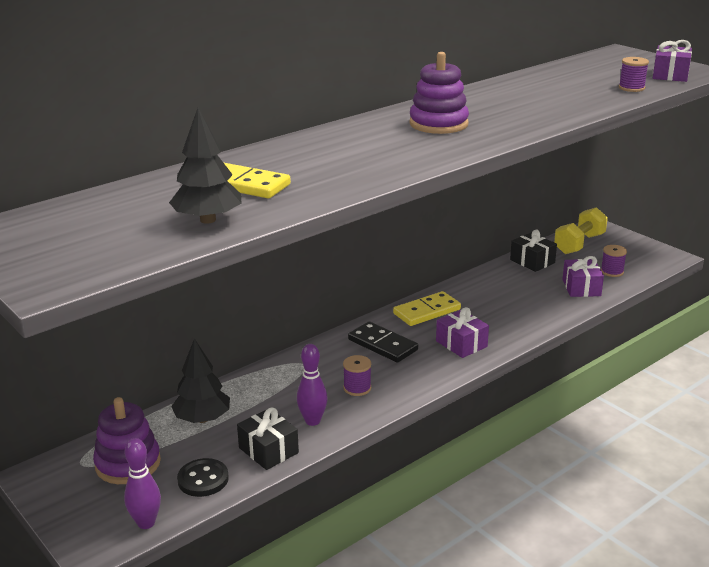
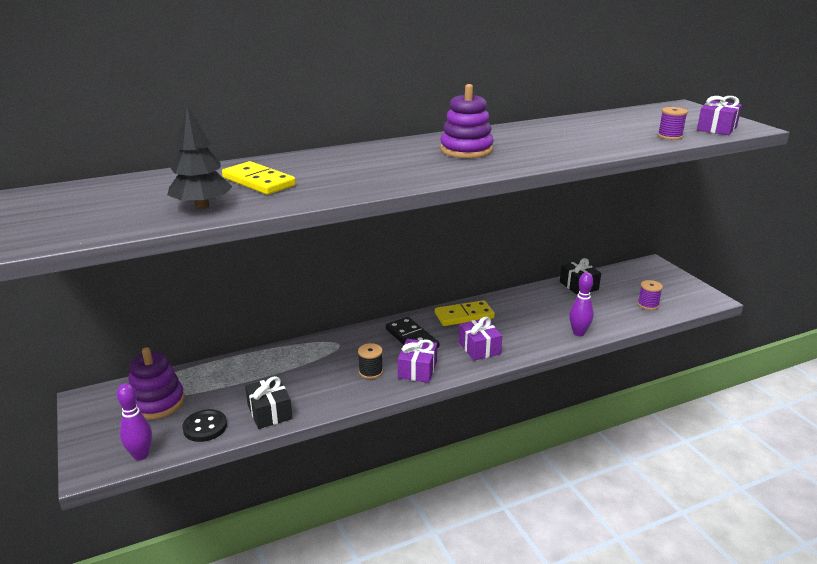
camera: 15 degrees right, 0 degrees up
black tree [171,339,230,423] -> none
purple bowling pin [297,344,327,426] -> purple bowling pin moved to [569,272,594,336]
purple spool [343,355,371,396] -> black spool [358,343,383,379]
yellow dumbbell [554,207,608,254] -> none
purple gift [562,256,604,297] -> purple gift moved to [398,339,437,383]

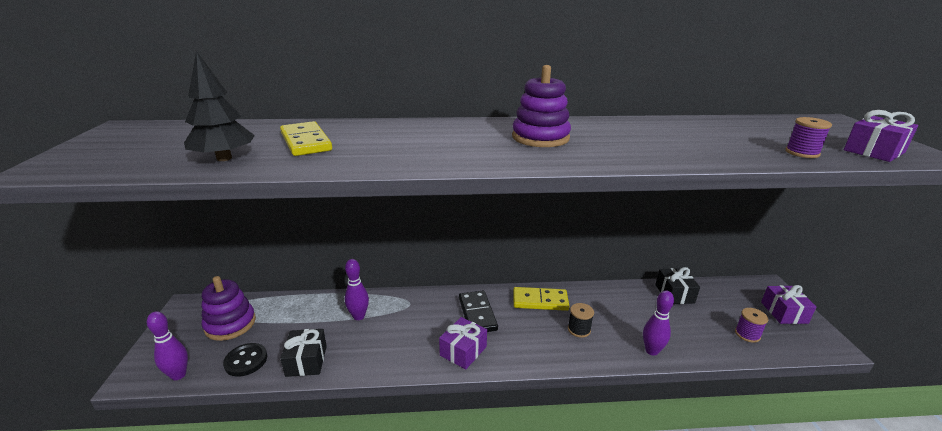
camera: 20 degrees right, 0 degrees up
black spool [358,343,383,379] -> black spool moved to [568,303,594,338]
purple gift [459,317,502,360] -> purple gift moved to [761,285,816,324]
none -> purple bowling pin [345,259,369,320]

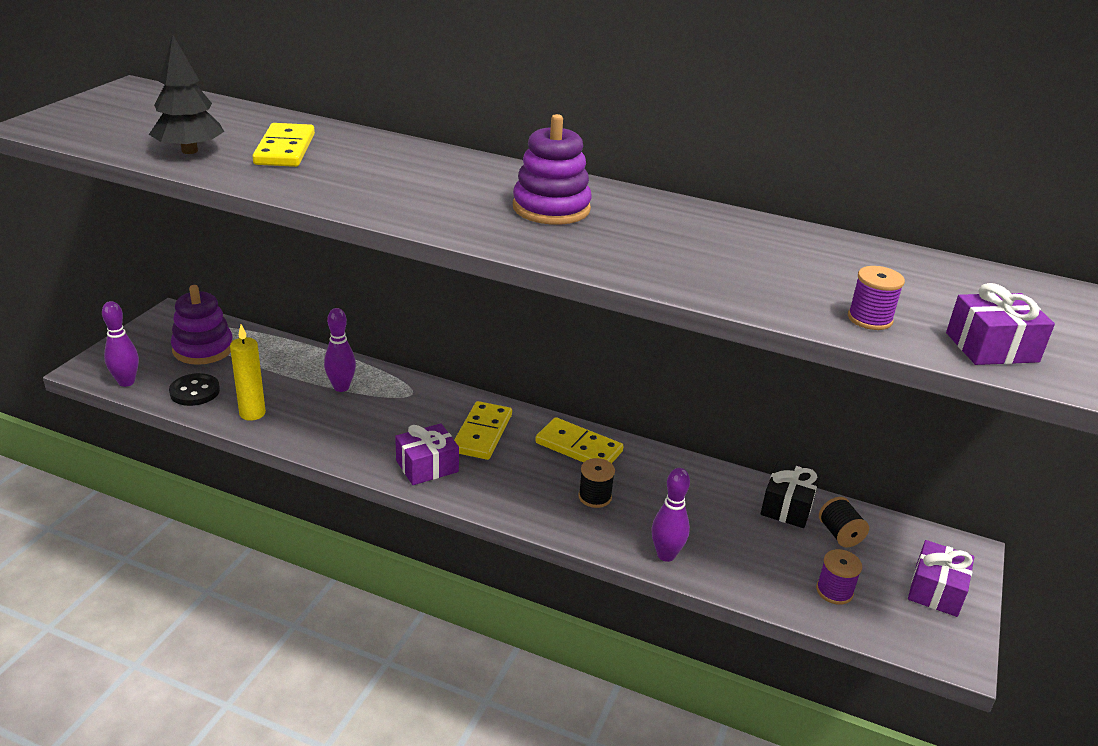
camera: 25 degrees right, 5 degrees up
black gift [280,329,327,377] -> yellow candle [230,324,266,421]
black domino [459,291,498,332] -> yellow domino [454,401,512,460]
none -> black spool [819,497,869,547]

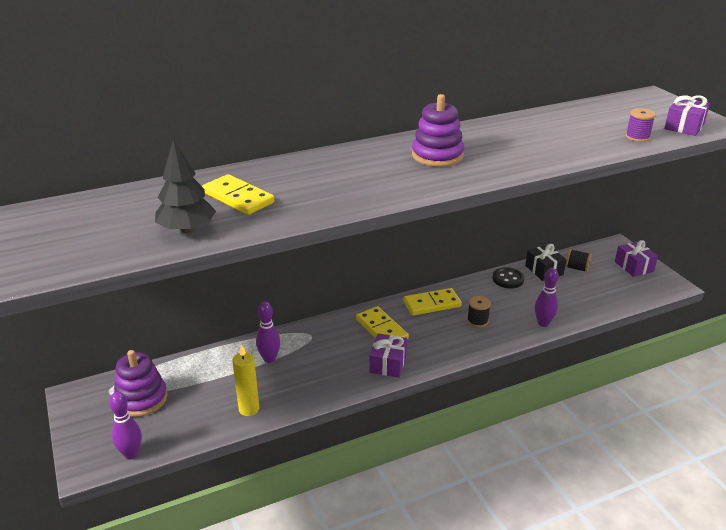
camera: 45 degrees left, 0 degrees up
black button [169,373,220,406] -> black button moved to [492,267,524,288]
purple spool [816,549,862,605] -> none

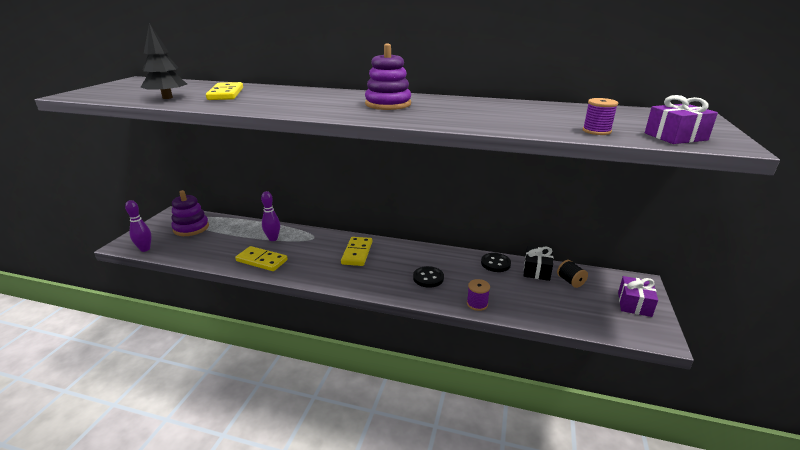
camera: 40 degrees right, 5 degrees down
yellow candle [232,344,259,416] -> none
purple gift [369,333,407,378] -> none
yellow domino [403,288,462,316] -> yellow domino moved to [235,246,288,271]
black spool [467,296,491,327] -> black button [413,266,444,288]
purple bowling pin [535,268,559,327] -> purple spool [467,279,490,311]

